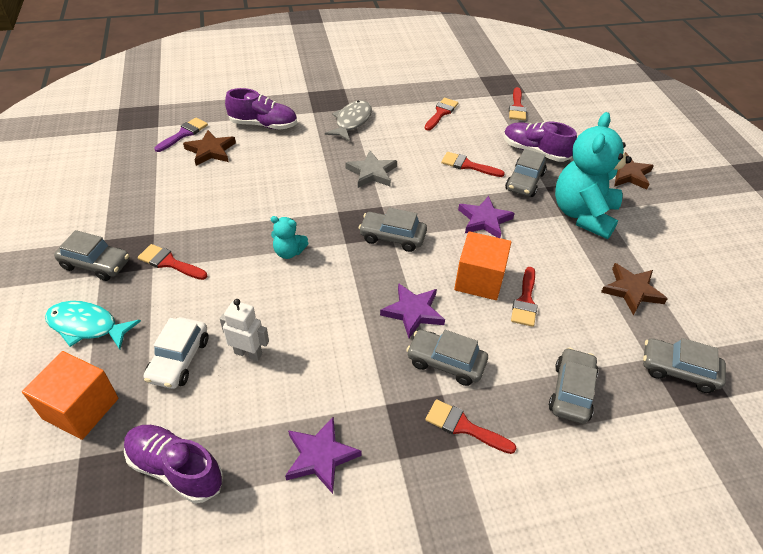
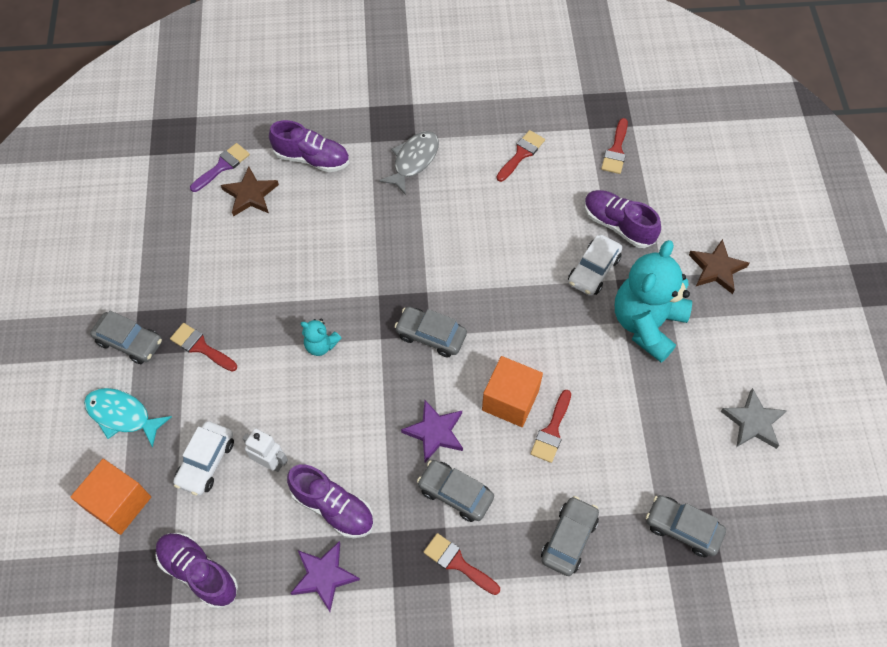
camera: 10 degrees right, 15 degrees up
grey star [346,151,397,188] -> grey star moved to [720,388,787,449]
red brush [441,152,505,177] -> none
purple star [458,196,515,238] -> none
grey car [505,149,547,197] -> white car [568,234,622,296]
brown star [601,263,668,315] -> none
none -> purple shoe [287,464,374,538]

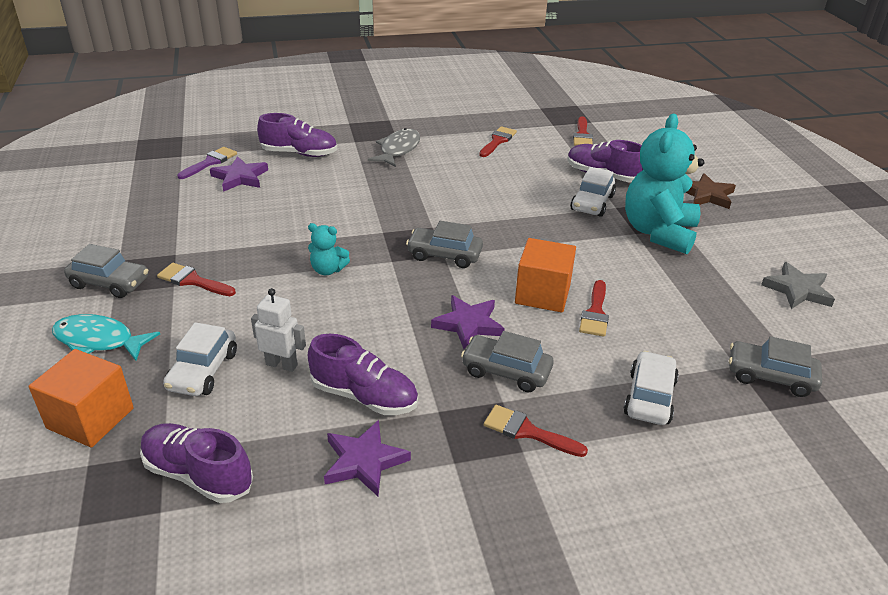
camera: 10 degrees left, 25 degrees down
brown star [221,167,279,217] -> purple star [210,156,268,192]
grey car [541,496,599,576] -> white car [624,351,679,425]

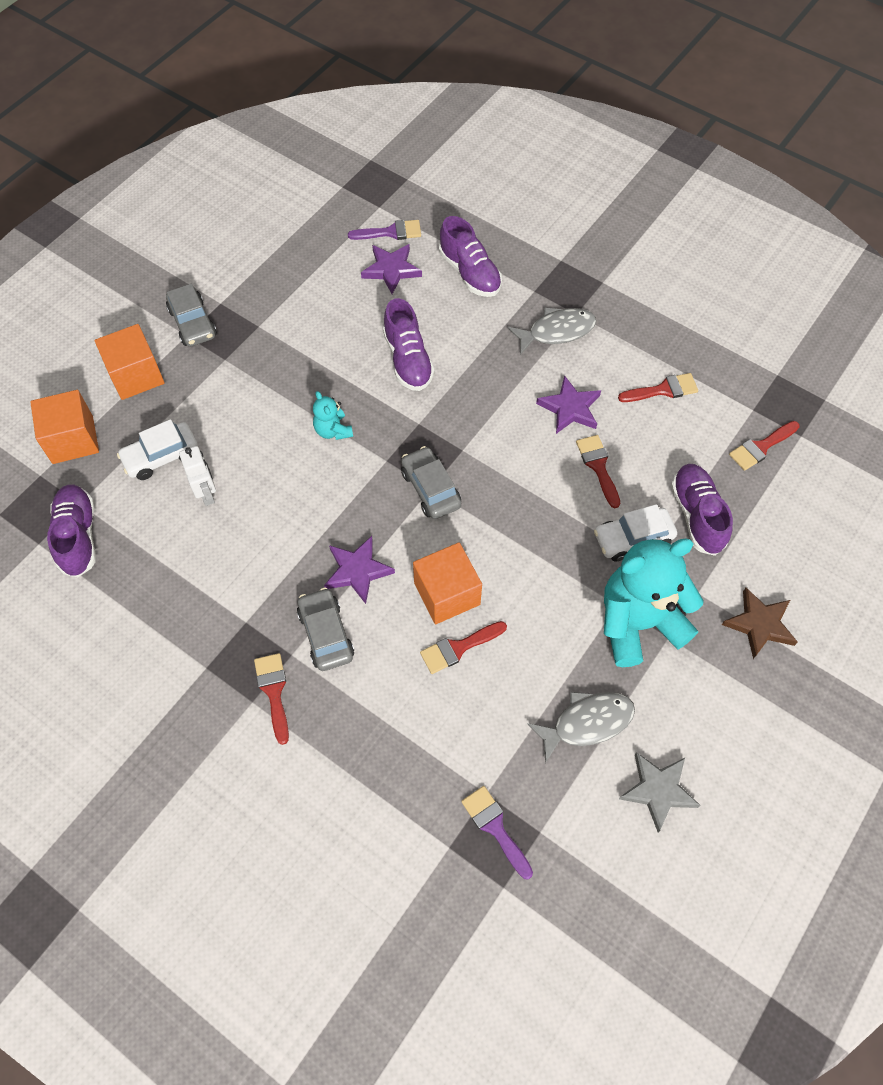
camera: 50 degrees right, 25 degrees up
turquoise fish [52,314,160,361] -> orange cube [95,324,164,400]
red brush [157,263,236,296] -> red brush moved to [576,435,620,508]
purple shoe [308,334,418,415] -> purple shoe moved to [383,298,435,391]
purple star [324,420,411,496] -> purple star moved to [536,375,601,434]
white car [624,351,679,425] -> none
grey car [729,336,822,397] -> purple brush [461,786,533,879]
none -> grey fish [527,692,635,763]

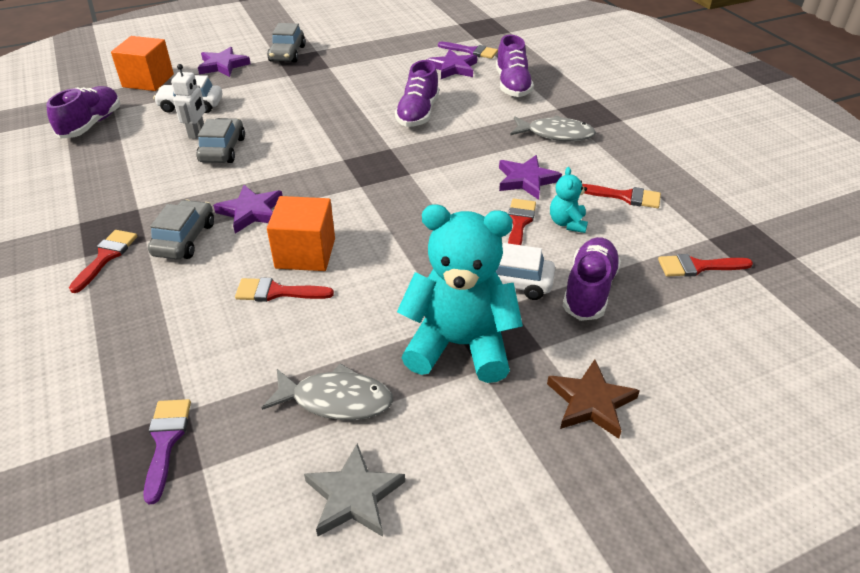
camera: 30 degrees right, 20 degrees down
orange cube [95,324,164,400] -> purple star [198,47,251,77]
turquoise teddy bear [313,391,353,440] -> turquoise teddy bear moved to [550,167,588,233]
grey car [401,446,461,519] -> grey car moved to [196,118,245,163]

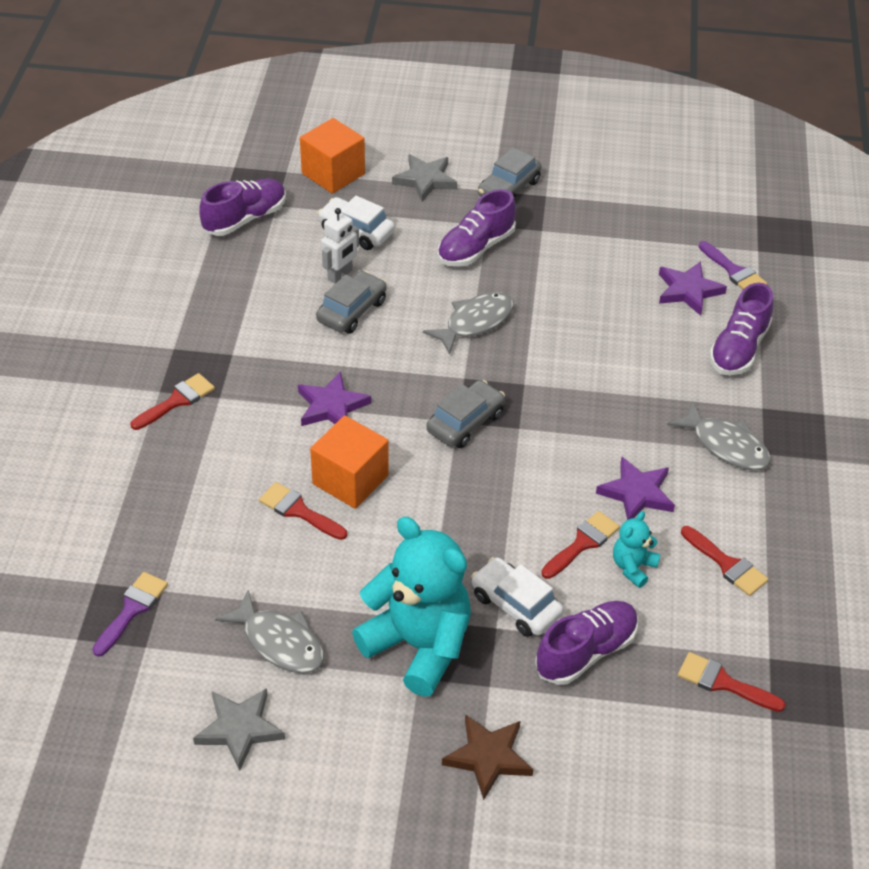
camera: 30 degrees right, 5 degrees up
grey car [148,200,214,260] -> grey car moved to [426,380,505,448]
purple star [198,47,251,77] -> grey star [392,154,457,202]
purple shoe [395,60,439,127] -> purple shoe moved to [438,189,516,267]
none -> grey fish [423,292,514,355]

